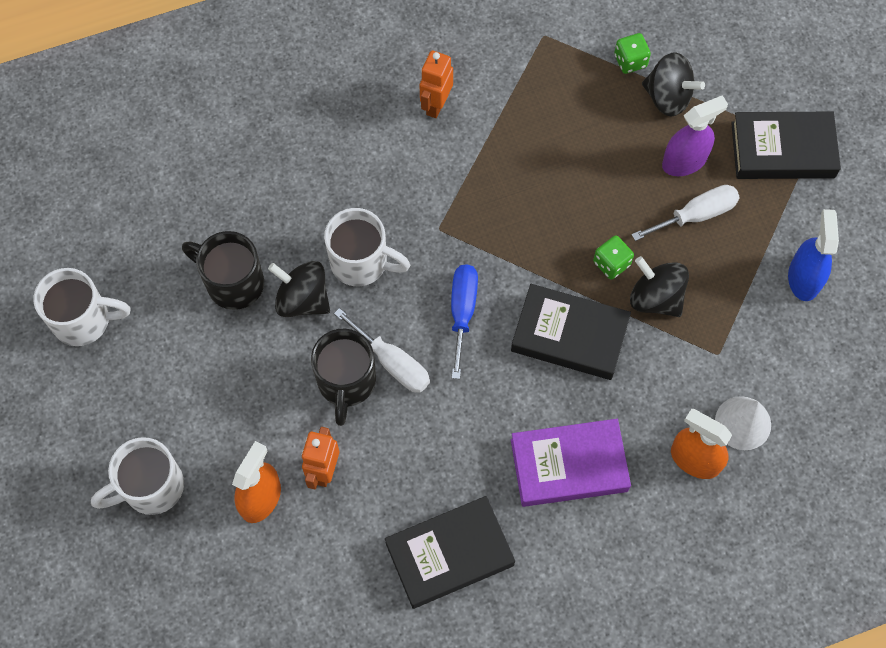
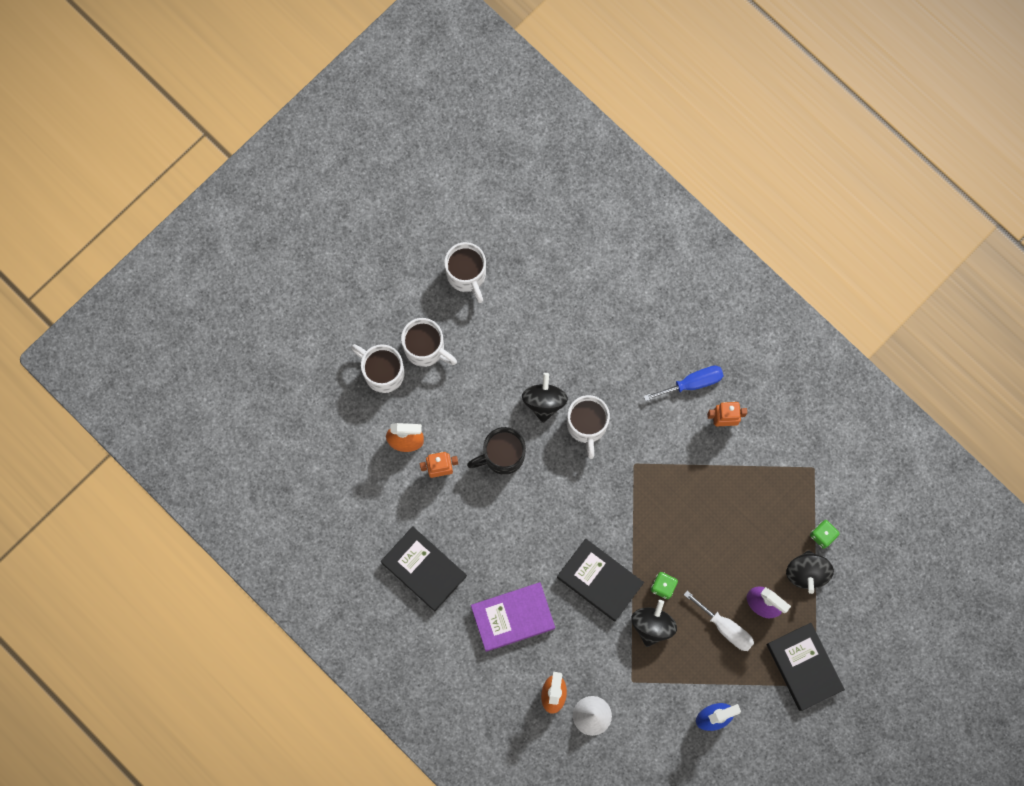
camera: 65 degrees right, 10 degrees up
black mug [182,231,264,310] -> none
white screwdriver [334,308,430,393] -> none
blue screwdriver [451,264,478,379] -> blue screwdriver moved to [644,366,724,401]
black book [511,284,631,380] -> black book turned 45 degrees counterclockwise [557,539,644,622]
purple book [511,419,631,507] -> purple book turned 75 degrees counterclockwise [471,582,555,652]
none -> white mug [401,318,457,367]

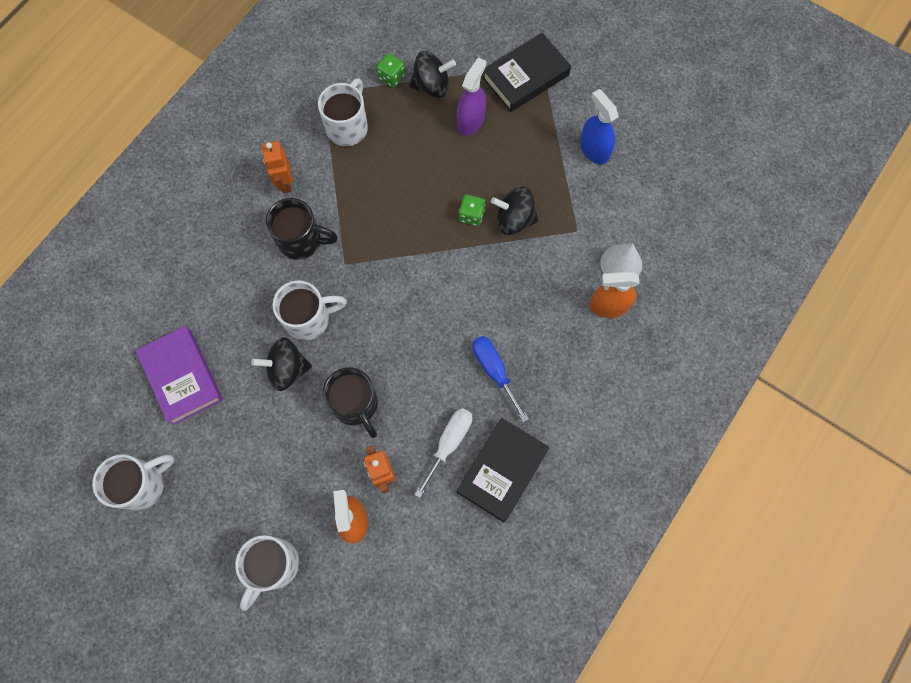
camera: 100 degrees left, 5 degrees down
white mug [401,318,457,367] -> white mug moved to [318,78,368,146]
purple book [471,582,555,652] -> purple book moved to [135,326,223,425]
black book [557,539,644,622] -> none
blue screwdriver [644,366,724,401] -> blue screwdriver moved to [472,336,529,422]
white screwdriver [684,591,754,651] -> white screwdriver moved to [414,408,472,498]
none -> black mug [266,198,338,260]

